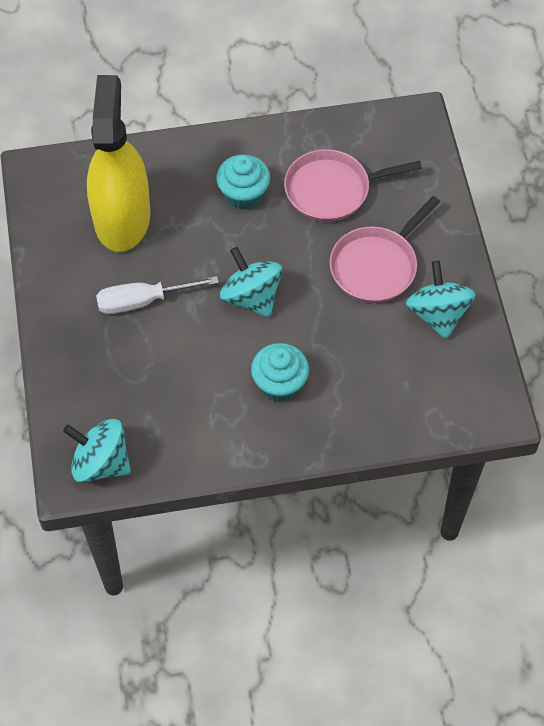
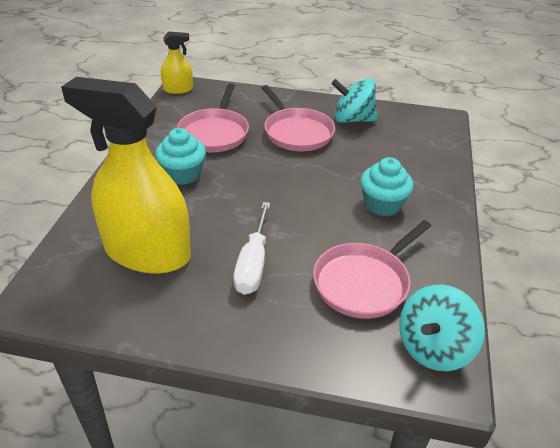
camera: 70 degrees left, 20 degrees down
turquoise spinning top [220,247,283,318] -> none
none -> yellow spray bottle [161,32,193,94]
none -> pink pan [313,220,431,319]

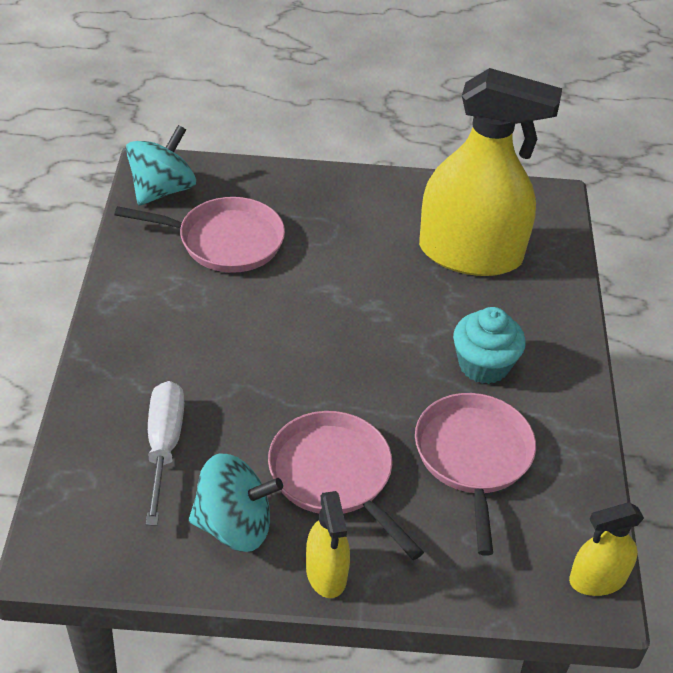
camera: 170 degrees right, 5 degrees up
white screwdriver [233,202,270,295] -> white screwdriver moved to [146,381,184,526]
pink pan [313,220,431,319] -> pink pan turned 60 degrees clockwise [114,197,285,273]
turquoise cupcake [360,157,413,216] -> none
none -> yellow spray bottle [306,491,350,598]

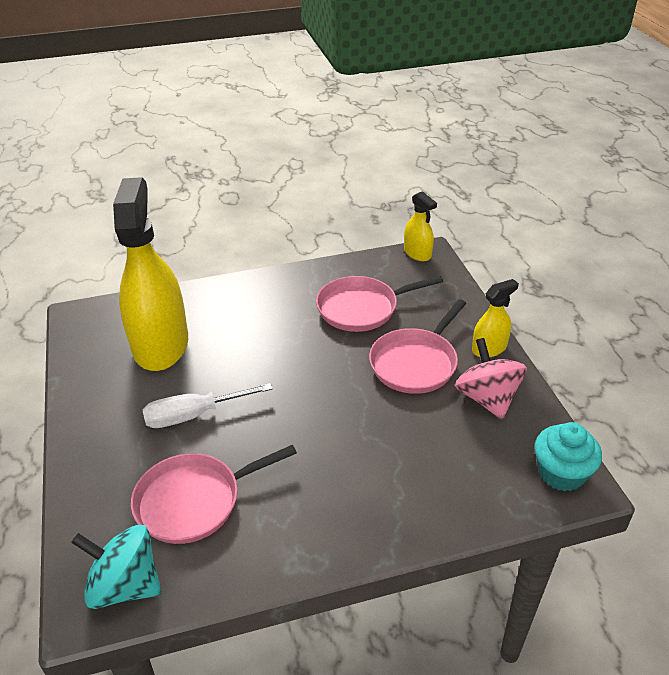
camera: 105 degrees left, 5 degrees down
pink pan [114,197,285,273] -> pink pan turned 105 degrees counterclockwise [131,445,297,544]
white screwdriver [146,381,184,526] -> white screwdriver moved to [143,383,273,428]
turquoise spinning top [189,454,283,552] -> pink spinning top [455,338,527,419]
turquoise cupcake [453,307,526,384] -> turquoise cupcake moved to [535,422,602,491]

